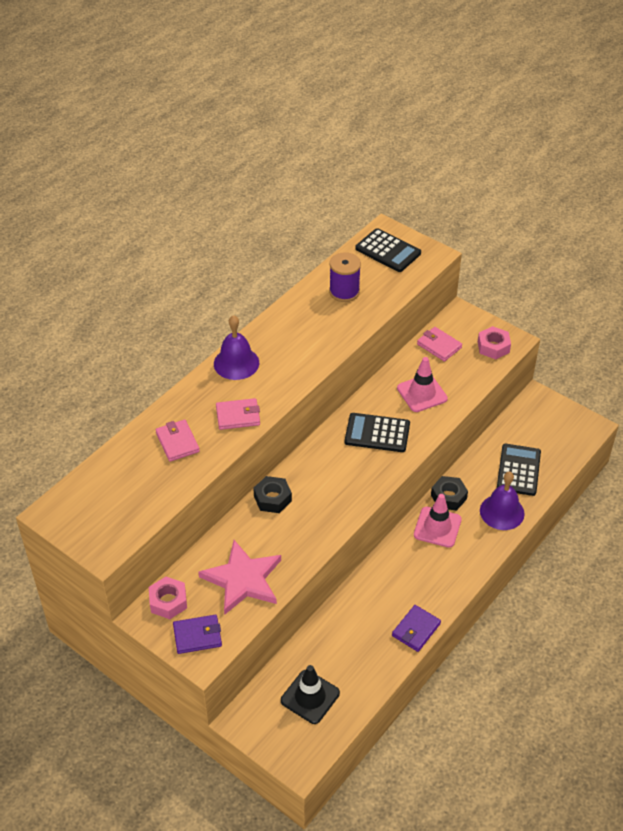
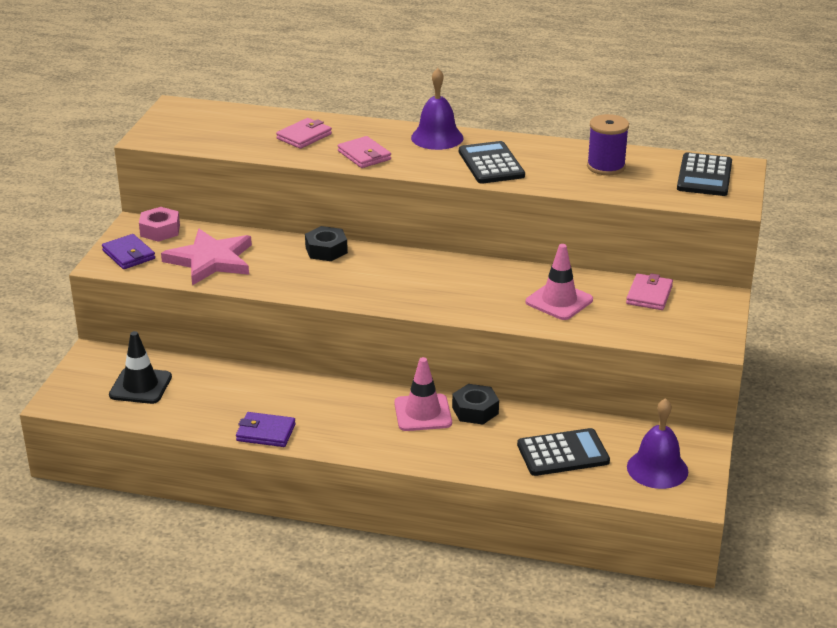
camera: 65 degrees right, 15 degrees down
black calculator [345,413,410,452] -> black calculator moved to [459,141,525,184]
pink nut [478,326,511,359] -> none
purple bell [480,472,525,530] -> purple bell moved to [627,398,688,489]

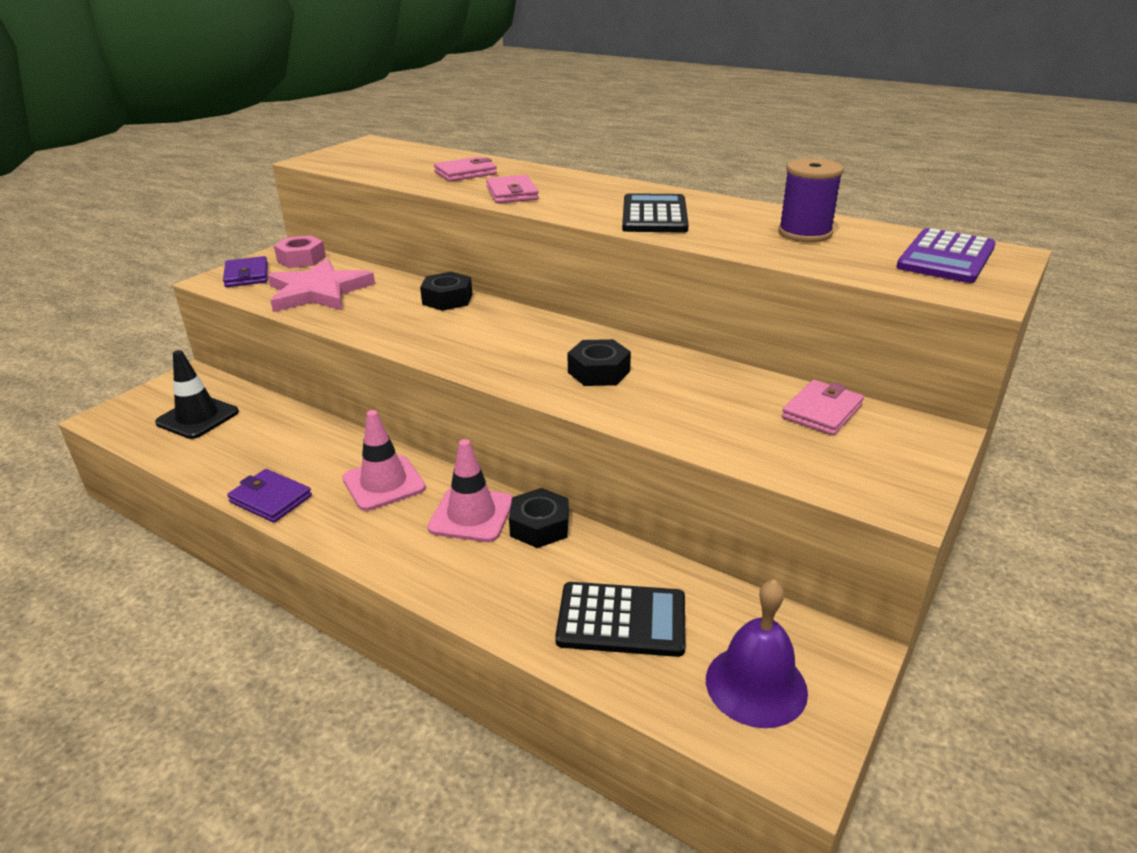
camera: 20 degrees right, 0 degrees up
purple bell [411,68,463,150] -> none
pink traffic cone [526,244,593,320] -> pink traffic cone moved to [342,410,426,511]
black calculator [677,152,732,196] -> purple calculator [896,228,996,283]
none -> black nut [568,339,631,386]

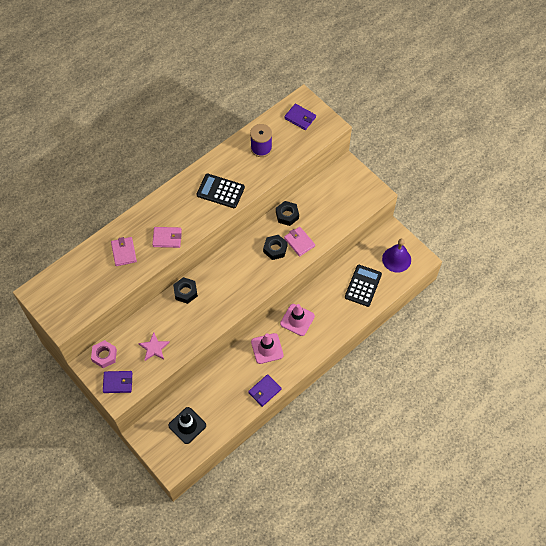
camera: 75 degrees left, 30 degrees up
pink star [268,258,375,312] -> pink star [138,333,170,361], size x0.57
black nut [509,488,569,548] -> black nut moved to [276,201,299,226]
pink wallet [782,380,864,436] -> pink wallet moved to [284,227,315,257]
purple calculator [896,228,996,283] -> purple wallet [284,104,316,130]

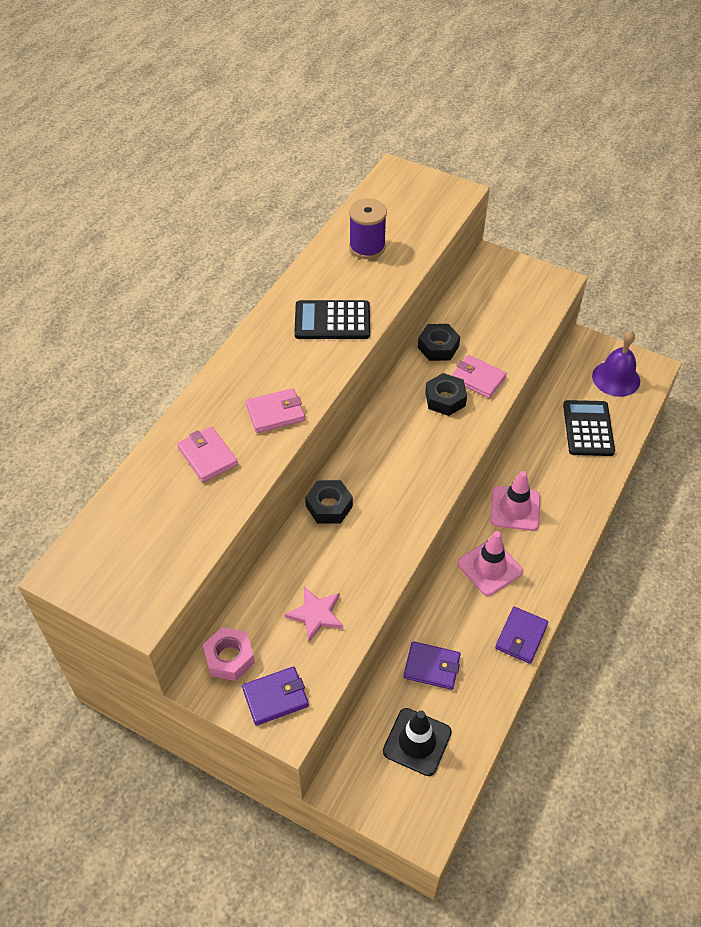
camera: 20 degrees left, 10 degrees down
purple wallet [284,104,316,130] -> purple wallet moved to [403,641,461,690]

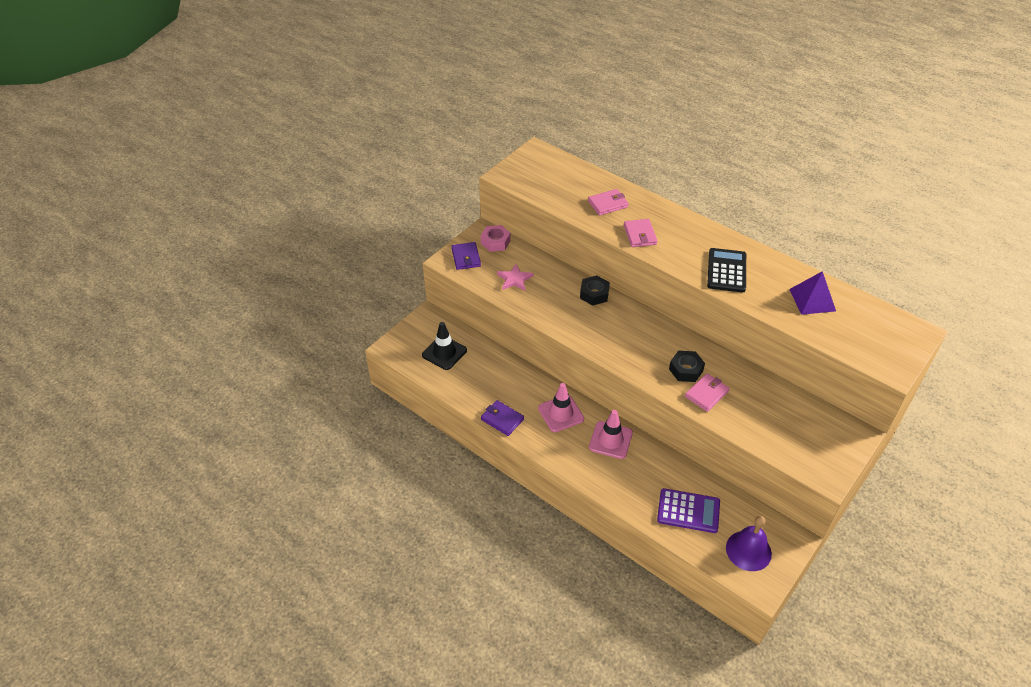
camera: 100 degrees right, 5 degrees down
purple spool [349,198,387,259] -> purple pyramid [789,271,836,315]
purple wallet [403,641,461,690] -> none
black nut [418,324,460,361] -> none
black calculator [563,400,615,456] -> purple calculator [657,488,720,533]

